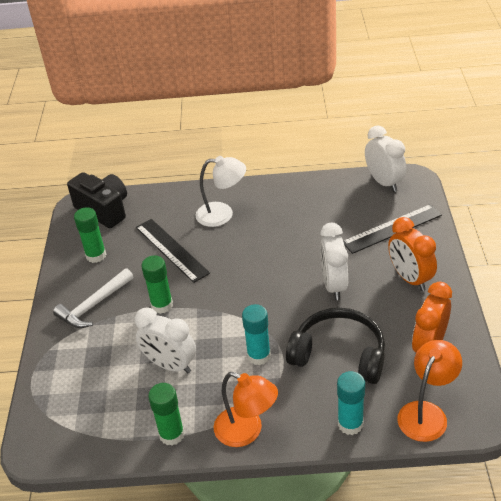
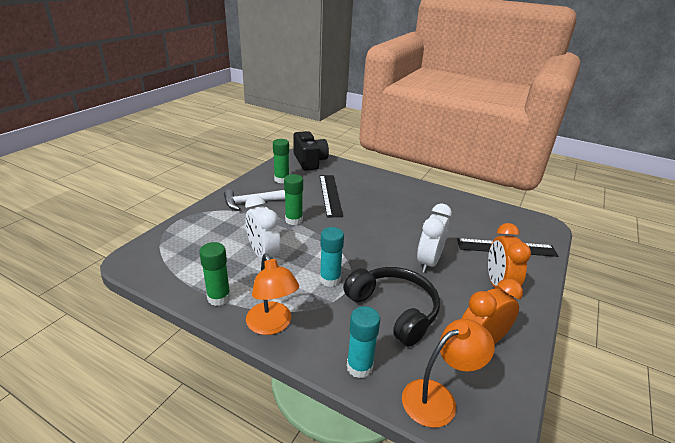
camera: 25 degrees right, 10 degrees down
white lamp [195,156,246,227] -> none
white clock [365,126,406,192] -> none

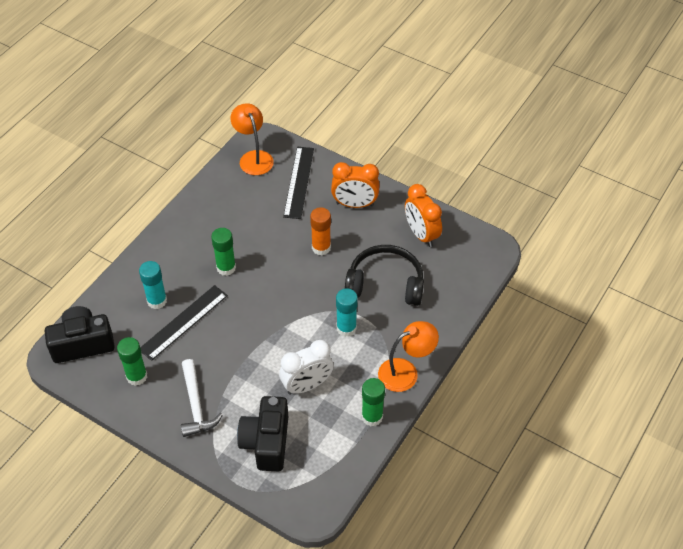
camera: 85 degrees left, 20 degrees up
green glue stick [284,174,303,225] -> green glue stick moved to [211,228,236,276]
black ruler [320,175,343,218] -> black ruler turned 45 degrees counterclockwise [140,285,228,361]
black headphones [343,267,440,347] -> black headphones turned 45 degrees clockwise [345,245,424,306]
turquoise glue stick [347,306,380,378] -> turquoise glue stick moved to [139,261,167,309]
orange lamp [402,319,495,428] -> orange lamp moved to [231,103,274,175]
white clock [417,203,452,273] -> orange glue stick [310,207,331,255]
none -> black camera [237,396,288,471]

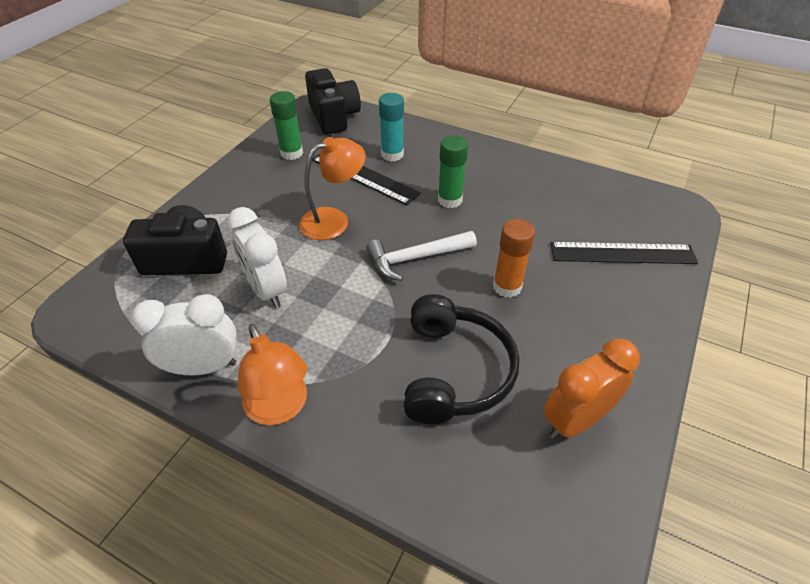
camera: 85 degrees right, 5 degrees down
white hammer [181,359,223,437] -> white hammer moved to [367,231,477,281]
orange lamp [231,103,274,175] -> orange lamp moved to [299,137,366,240]
orange clock [331,162,380,208] -> none
turquoise glue stick [336,288,358,337] -> none
green glue stick [362,378,385,426] -> white clock [131,294,237,375]

